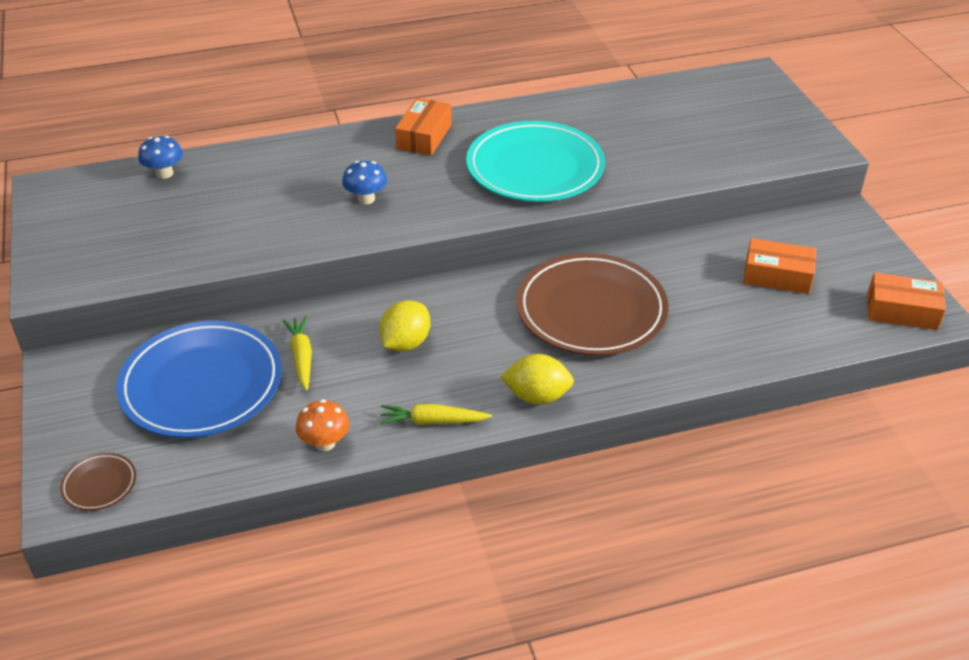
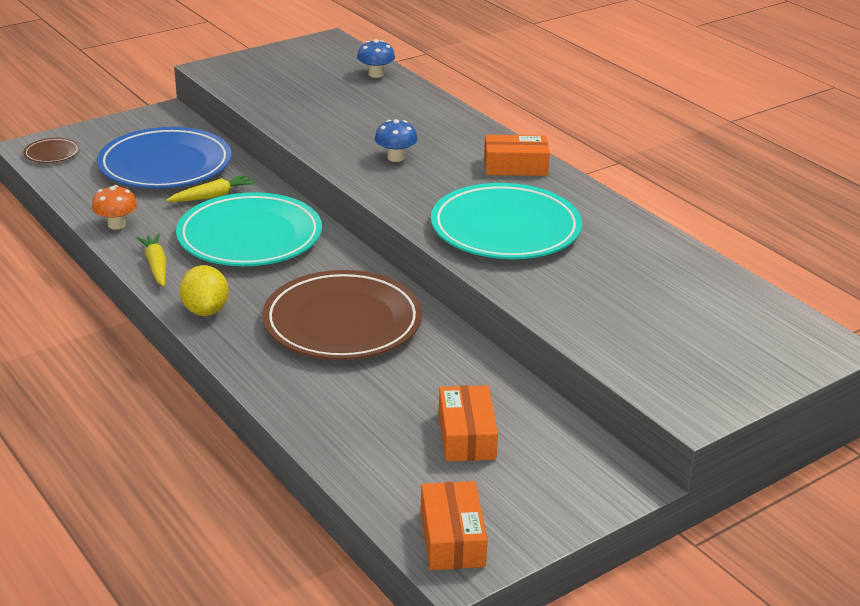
camera: 70 degrees right, 10 degrees down
yellow lemon [379,300,430,351] -> turquoise plate [176,192,322,266]

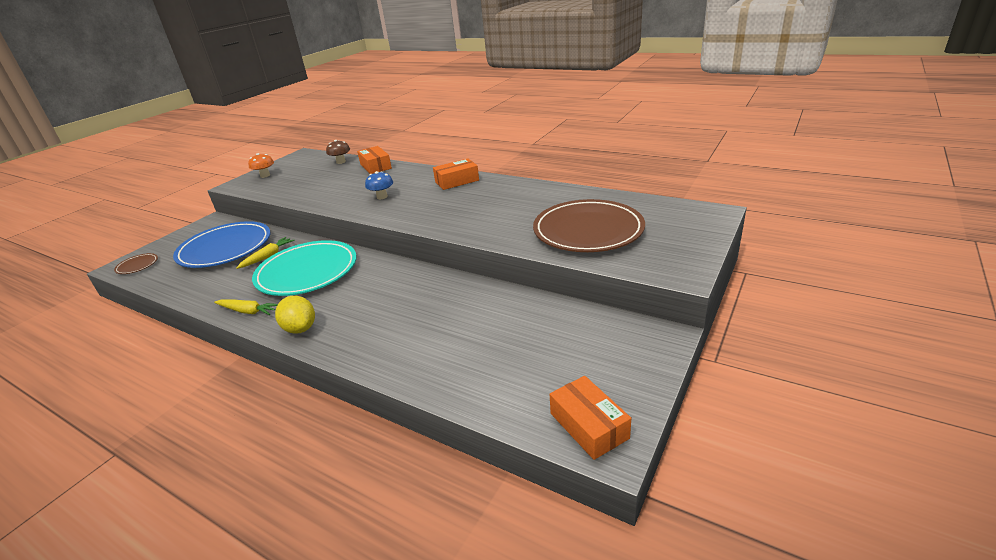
camera: 20 degrees left, 0 degrees up
orange mushroom [92,185,137,230] -> orange mushroom moved to [248,153,274,178]
yellow carrot [137,234,166,287] -> yellow carrot turned 150 degrees clockwise [214,299,278,315]
brown plate [262,270,422,360] -> brown plate moved to [533,199,645,252]
blue mushroom [357,39,395,78] -> brown mushroom [326,140,350,164]
turquoise plate [431,183,582,259] -> none
orange box [439,385,498,461] -> orange box moved to [357,146,392,174]

